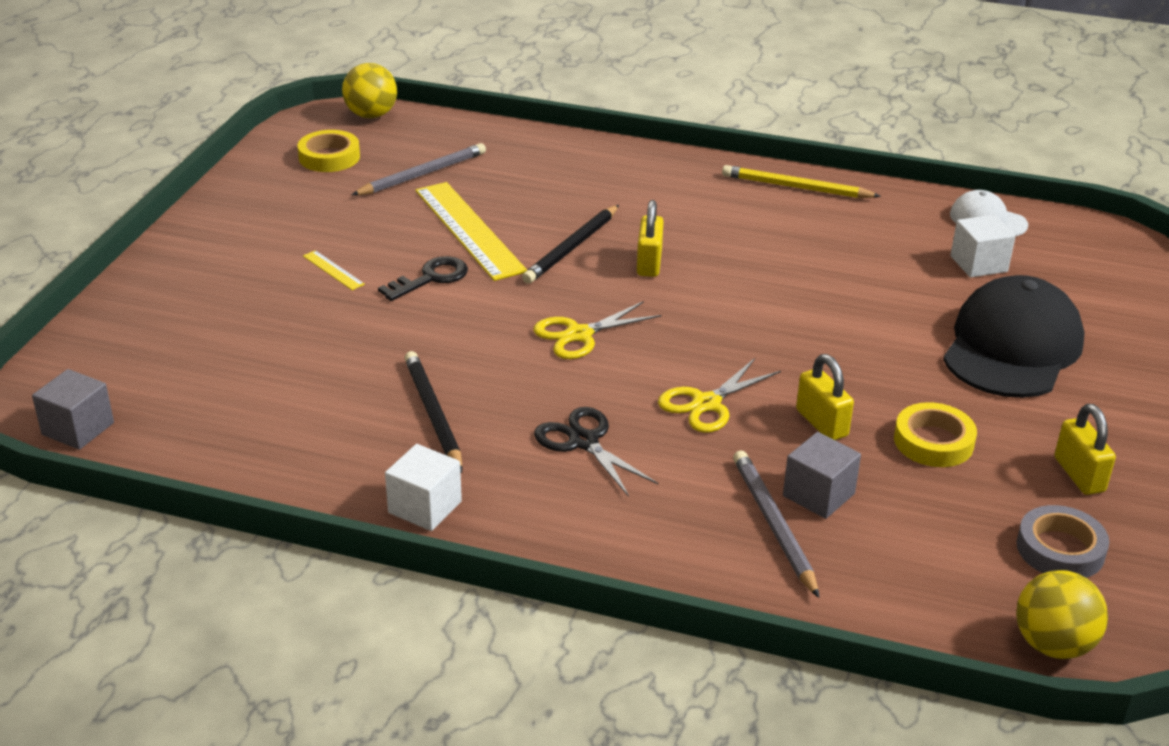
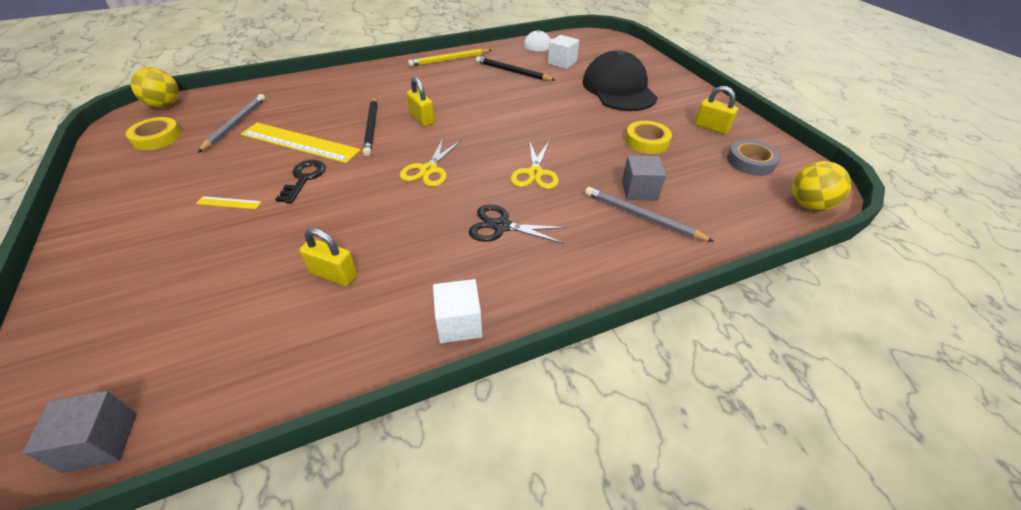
camera: 40 degrees left, 10 degrees up
black pencil [404,351,463,473] -> black pencil moved to [476,56,555,81]
yellow padlock [796,354,854,440] -> yellow padlock moved to [299,228,358,286]

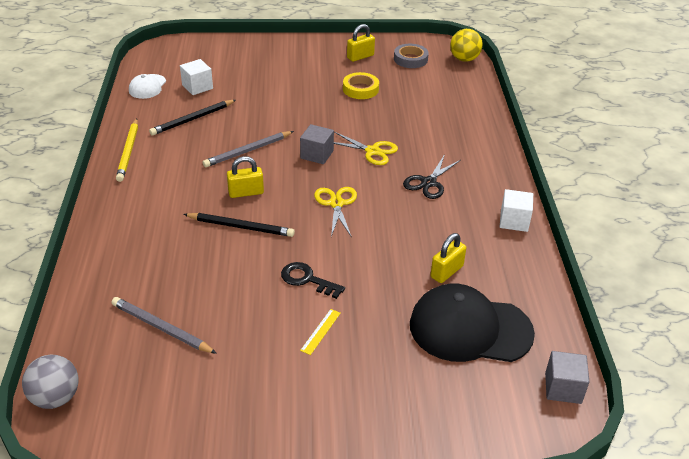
camera: 70 degrees left, 5 degrees down
yellow tape [126,117,182,150] -> none
yellow ball [131,67,179,108] -> grey ball [22,354,79,409]
yellow ruler [240,123,361,163] -> none
yellow scissors [400,139,461,187] -> yellow scissors turned 135 degrees counterclockwise [314,187,357,237]
black cap [583,50,658,111] -> black cap moved to [410,283,535,362]
grey pencil [585,187,714,242] -> grey pencil moved to [203,131,294,167]
grey cube [622,156,666,201] -> grey cube moved to [300,124,334,164]

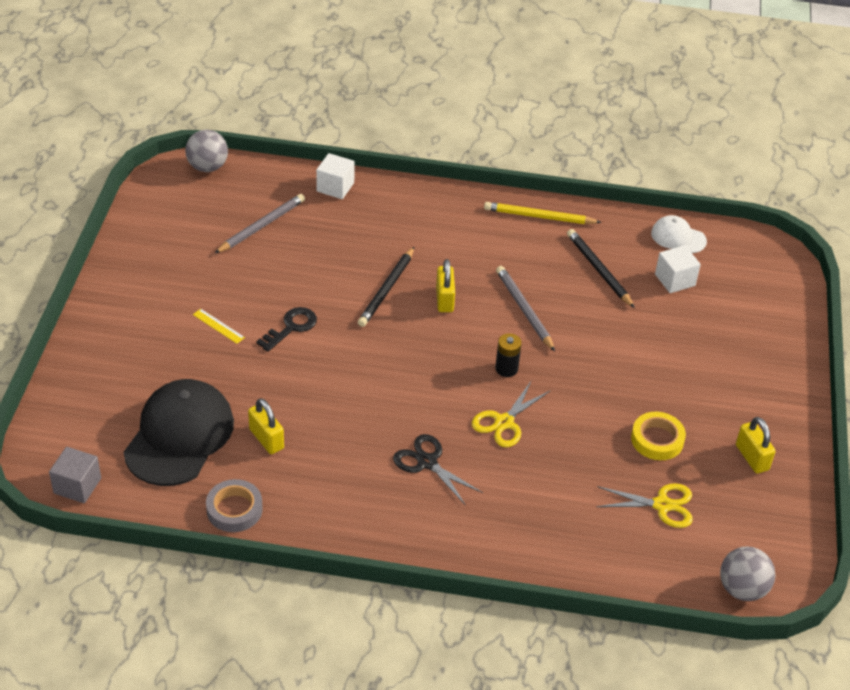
camera: 100 degrees right, 5 degrees up
grey cube [300,124,334,164] -> black battery [495,333,522,377]
yellow scissors [314,187,357,237] -> yellow scissors moved to [596,483,693,528]
grey tape [394,44,429,68] -> grey tape moved to [206,479,263,532]
yellow ball [450,29,483,62] -> grey ball [720,547,775,601]
white cube [500,189,533,232] -> white cube moved to [316,153,355,199]

